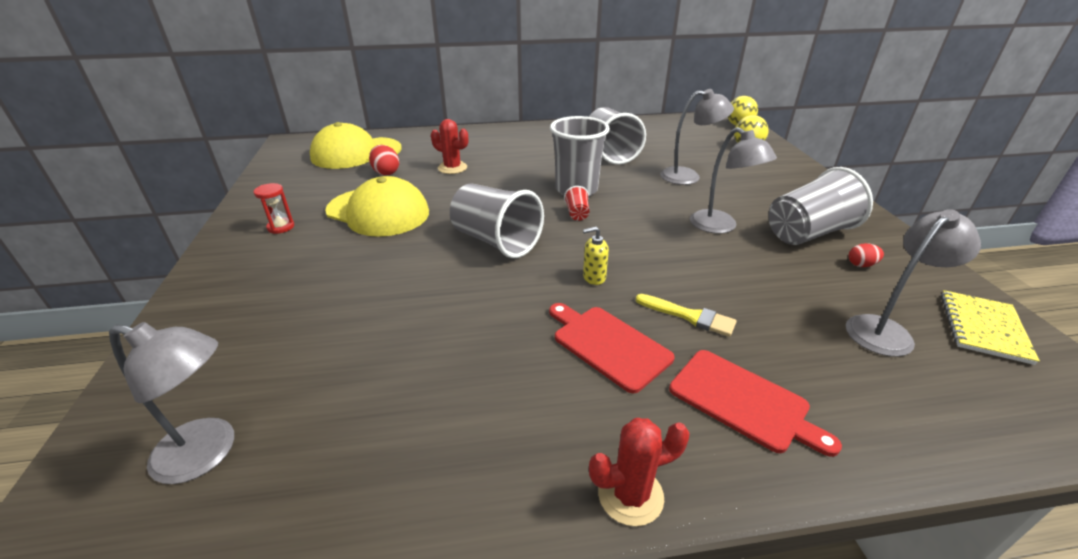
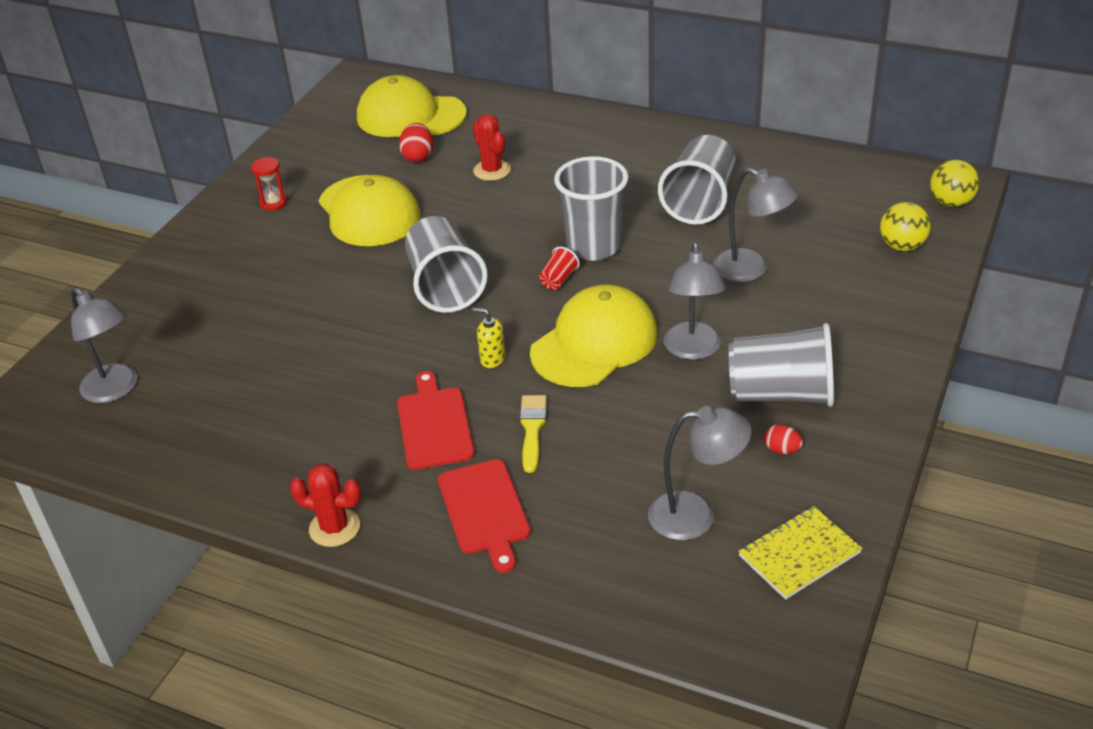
camera: 35 degrees right, 5 degrees up
yellow brush [636,294,737,337] -> yellow brush turned 150 degrees counterclockwise [520,395,547,473]
none -> yellow cap [530,285,658,387]

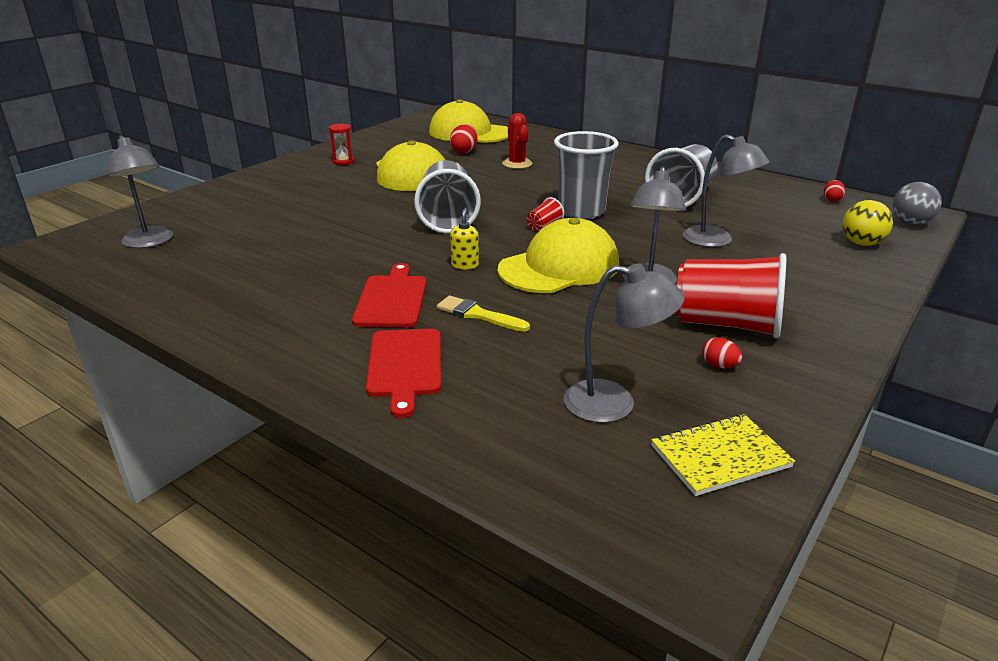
camera: 10 degrees right, 10 degrees down
red cactus [290,464,362,547] -> none
yellow soap dispenser [472,308,505,368] -> yellow soap dispenser turned 60 degrees clockwise [450,207,479,270]
yellow brush [520,395,547,473] -> yellow brush turned 75 degrees counterclockwise [437,296,530,332]
grey cup [729,323,834,407] -> red cup [676,253,786,338]
yellow ball [930,160,979,207] -> grey ball [893,182,942,225]
none -> red egg [824,180,846,202]

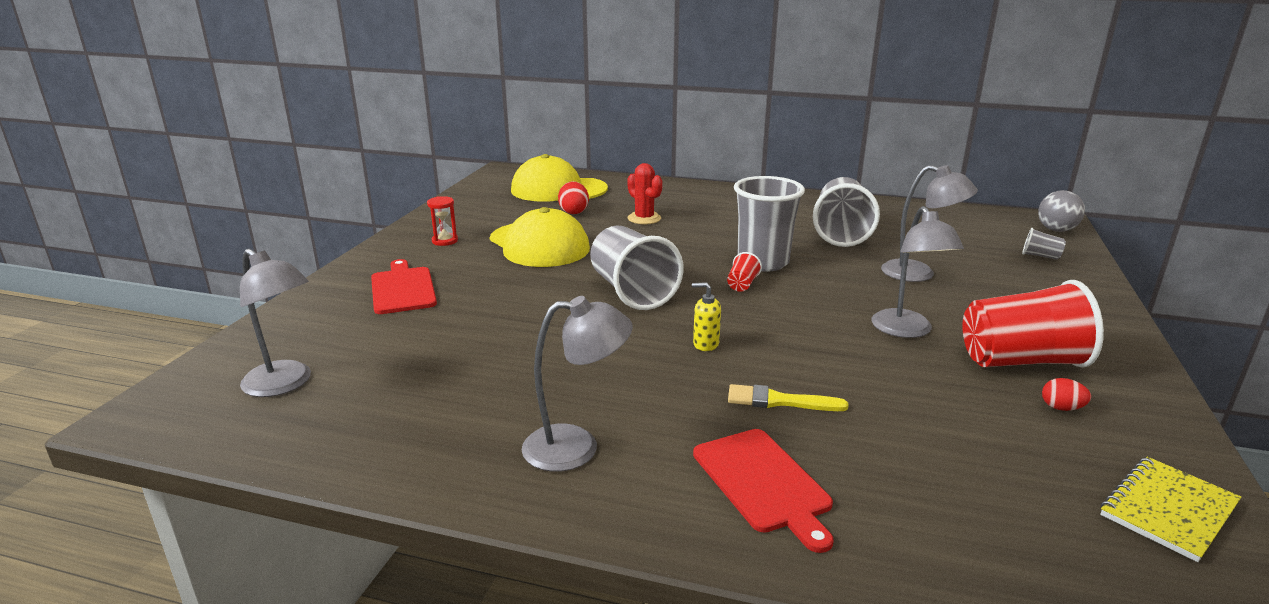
camera: 20 degrees left, 5 degrees down
red cutting board [352,263,427,328] -> red cutting board moved to [371,259,437,314]
yellow soap dispenser [450,207,479,270] -> yellow soap dispenser turned 60 degrees counterclockwise [692,282,721,351]
yellow cap [498,218,620,293] -> none
grey lamp [564,263,685,423] -> grey lamp moved to [522,296,633,472]
red egg [824,180,846,202] -> none
yellow ball [843,200,893,246] -> grey cup [1022,228,1066,260]

